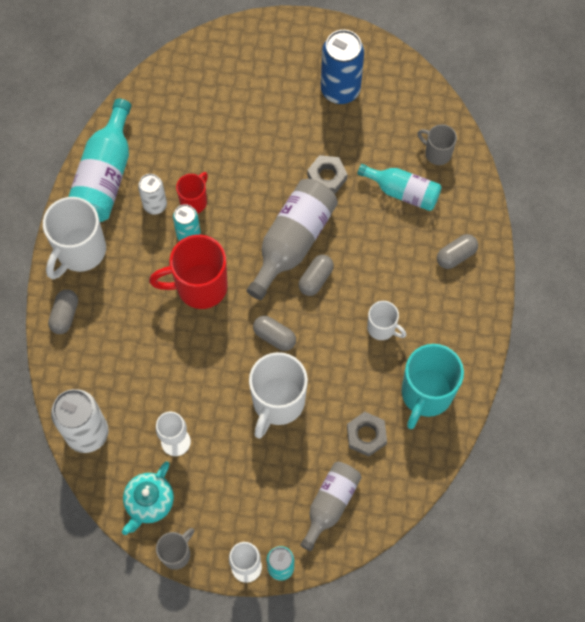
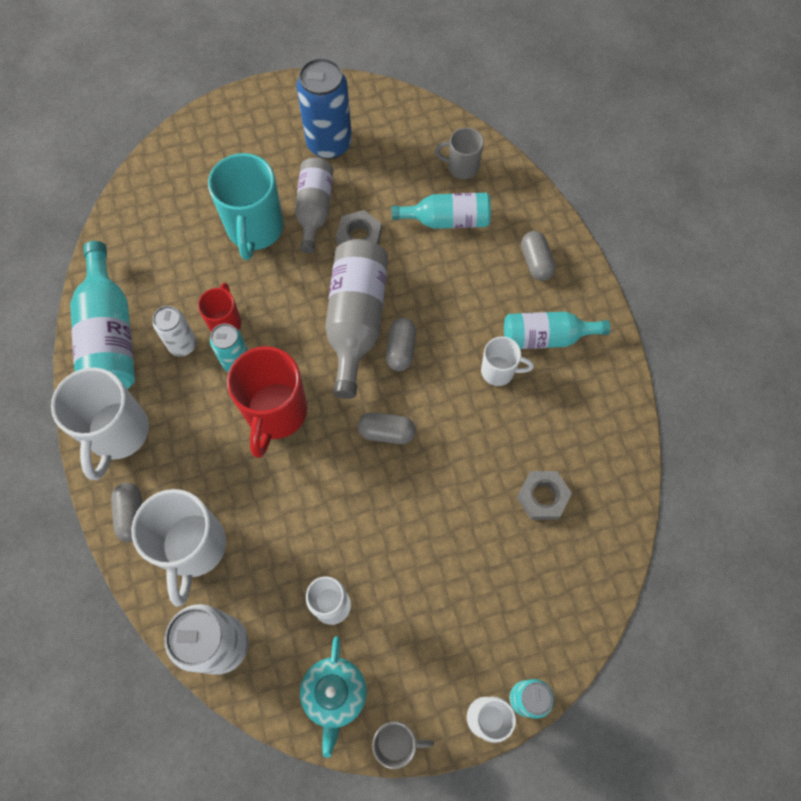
camera: 25 degrees left, 0 degrees up
red mug [149,235,228,309] -> red mug turned 45 degrees counterclockwise [227,346,307,458]
grey mug [156,528,194,570] -> grey mug turned 75 degrees clockwise [372,721,434,769]
white mug [249,352,308,439] -> white mug moved to [132,489,226,606]
grey bottle [300,462,362,551] -> grey bottle moved to [295,157,333,253]
turquoise mug [402,344,464,429] -> turquoise mug moved to [208,153,284,260]
grey capsule [437,234,478,269] -> grey capsule turned 45 degrees counterclockwise [521,231,556,281]
none -> turquoise bottle [504,312,611,349]

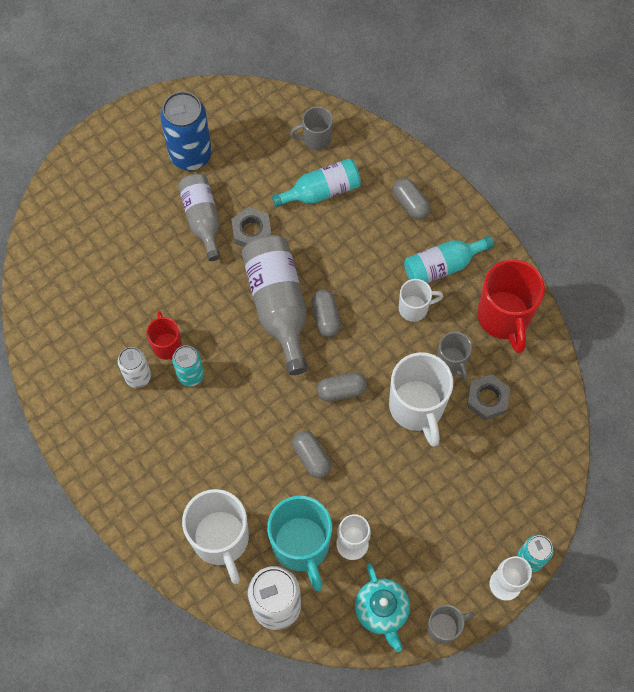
camera: 20 degrees left, 0 degrees up
white mug [51,368,149,480] -> white mug moved to [389,352,453,447]
turquoise bottle [70,241,135,389] -> none
grey capsule [111,483,142,542] -> grey capsule moved to [292,431,331,478]
turquoise mug [208,153,284,260] -> turquoise mug moved to [267,496,332,591]
red mug [227,346,307,458] -> red mug moved to [477,259,545,354]
none -> grey mug [437,332,472,381]

